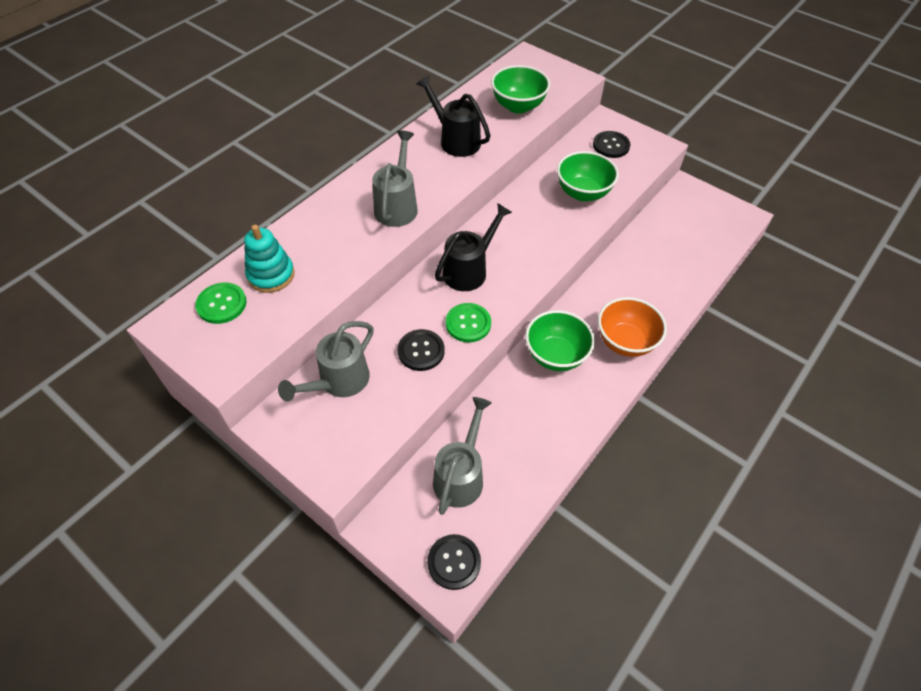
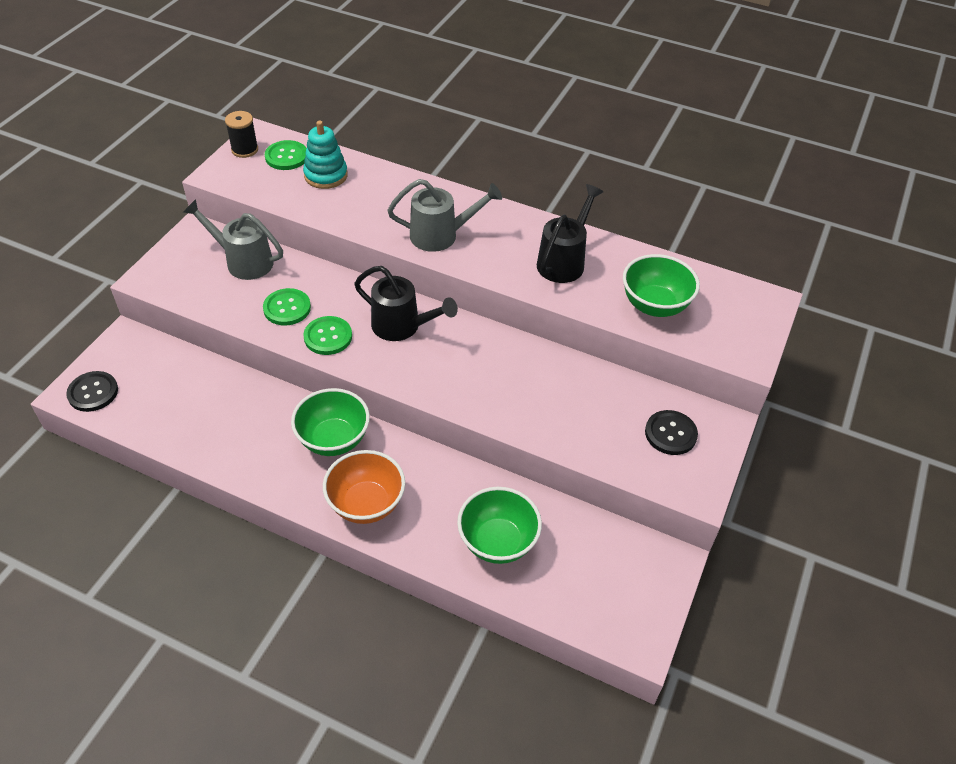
camera: 75 degrees right, 5 degrees down
black button [397,329,445,371] -> green button [263,288,311,325]
grey watering can [433,397,492,515] -> none
green bowl [557,151,619,201] -> green bowl moved to [457,487,542,564]
none -> black spool [225,111,258,158]

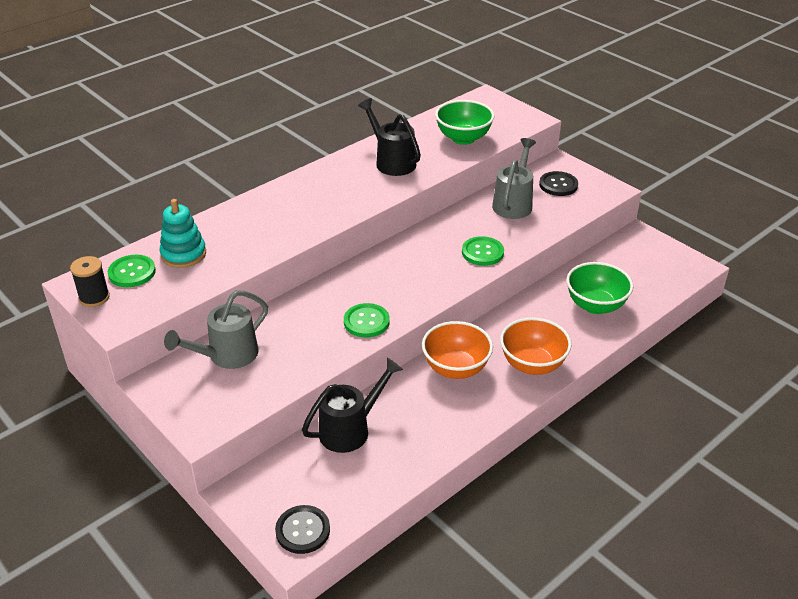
camera: 65 degrees left, 10 degrees down
green button [263,288,311,325] -> green button moved to [462,236,504,266]
green bowl [291,388,370,456] -> orange bowl [422,321,493,379]
black watering can [354,266,458,341] -> black watering can moved to [302,358,403,453]
grey watering can [387,179,502,252] -> grey watering can moved to [492,138,536,219]

